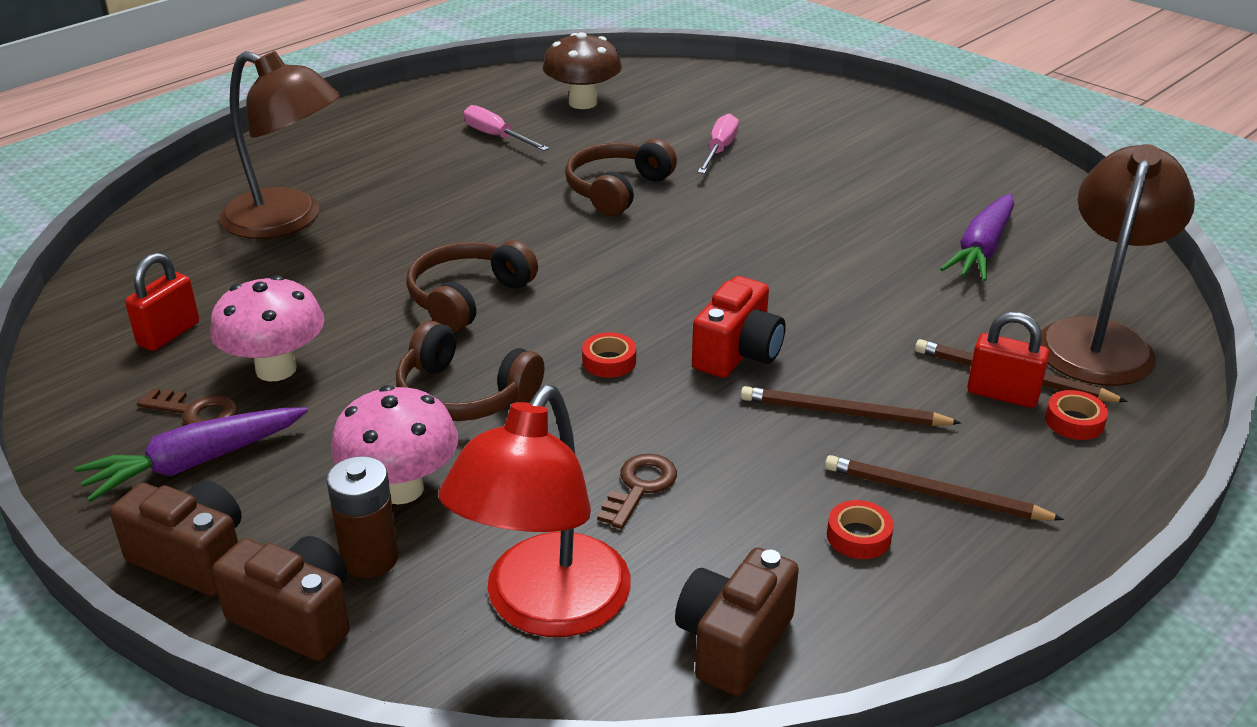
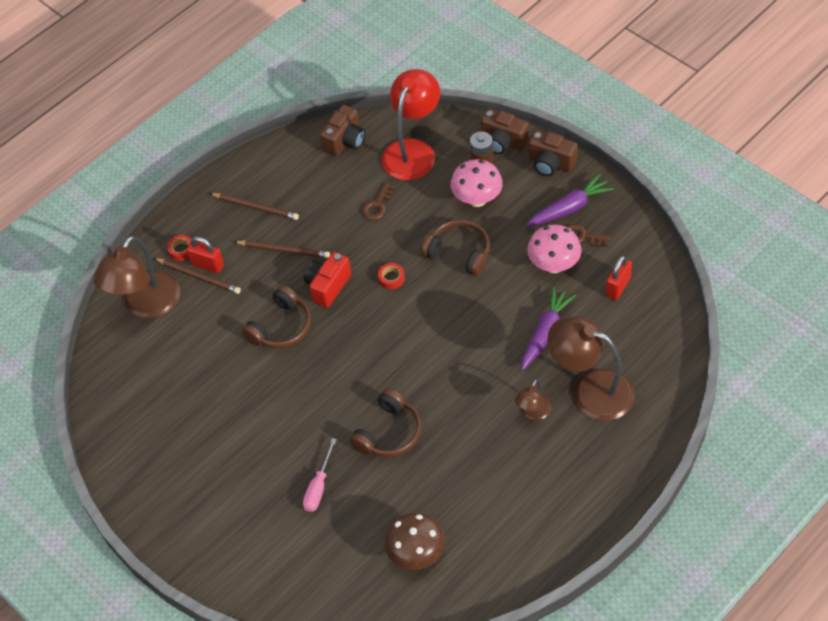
camera: 175 degrees left, 20 degrees up
brown headphones [406,240,538,332] -> brown headphones moved to [242,285,311,349]
pink screwdriver [464,105,549,151] -> none
red tape [827,500,894,559] -> none
purple carrot [940,193,1014,281] -> purple carrot moved to [521,287,576,371]
none -> brown lamp [515,379,551,420]

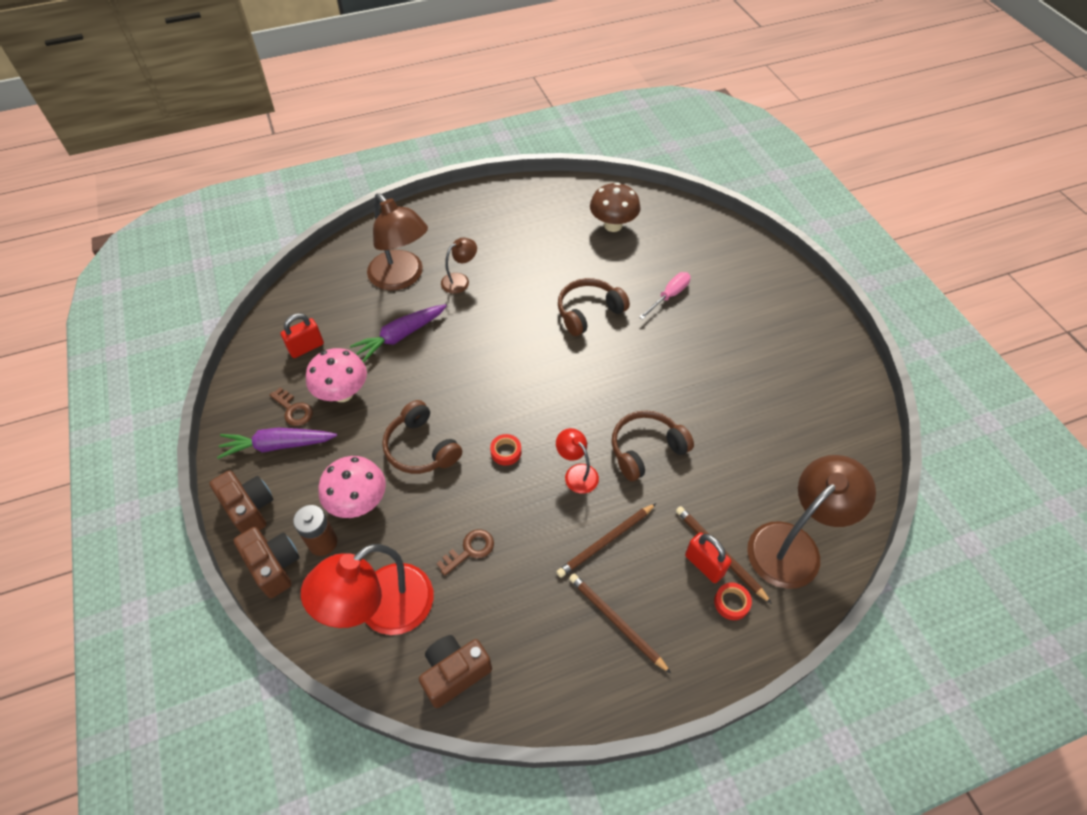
camera: 160 degrees left, 0 degrees up
brown pencil [234,240,330,258] -> brown pencil turned 75 degrees counterclockwise [556,503,656,578]
red camera [304,252,351,308] -> red lamp [556,428,599,494]

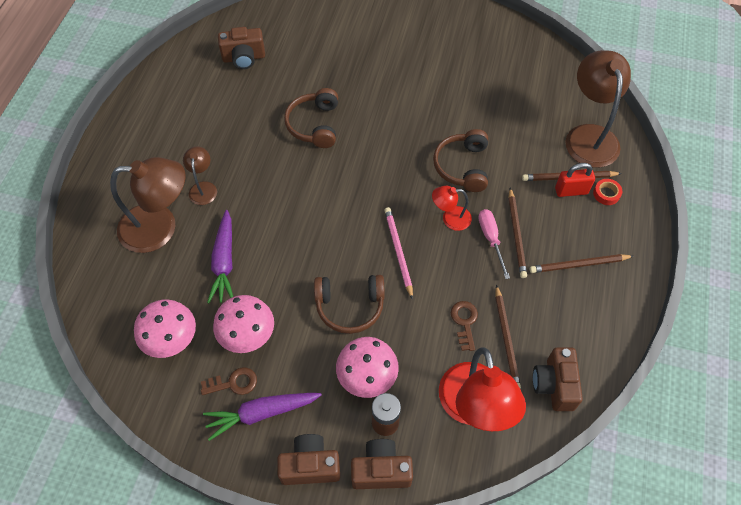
camera: 55 degrees left, 5 degrees up
purple carrot [217,428,337,459] -> purple carrot turned 45 degrees clockwise [203,393,322,441]
red padlock [281,313,324,358] -> pink mushroom [134,299,196,358]
red tape [490,434,521,466] -> pink pencil [384,207,413,300]
brown mushroom [590,182,641,232] -> brown camera [218,27,265,69]
pink screwdriver [639,272,691,320] -> pink screwdriver moved to [478,209,510,279]
none -> brown pencil [495,285,521,389]

